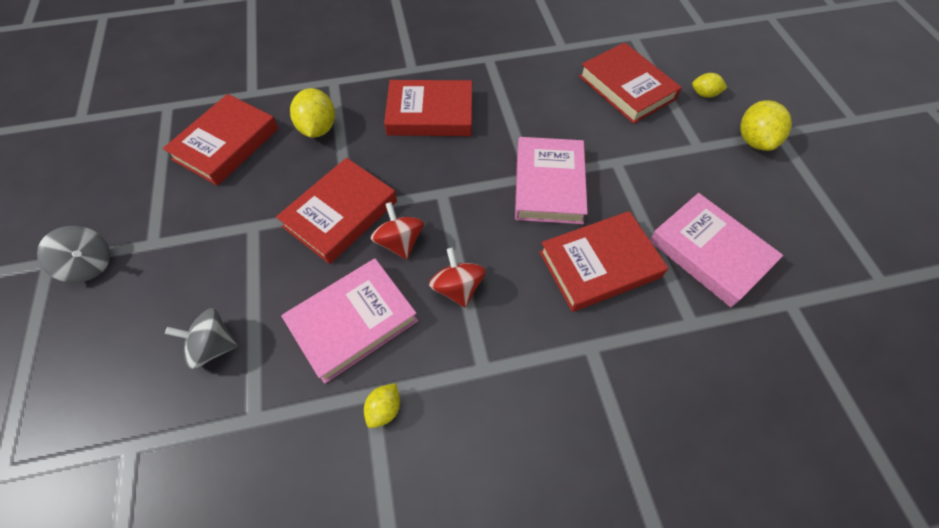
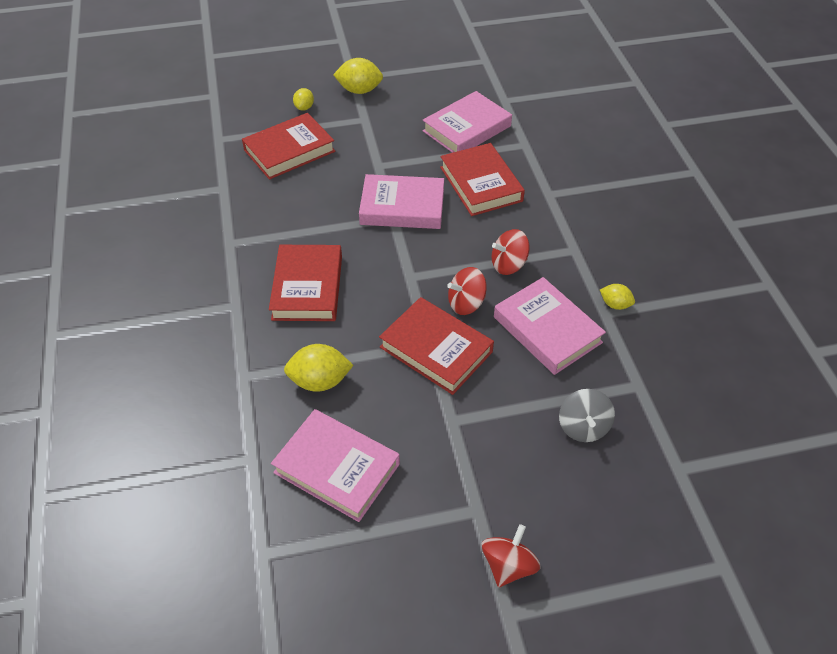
camera: 90 degrees left, 10 degrees down
grey spinning top [37,226,110,283] -> red spinning top [482,524,541,587]
red book [163,94,279,186] -> pink book [271,409,400,522]

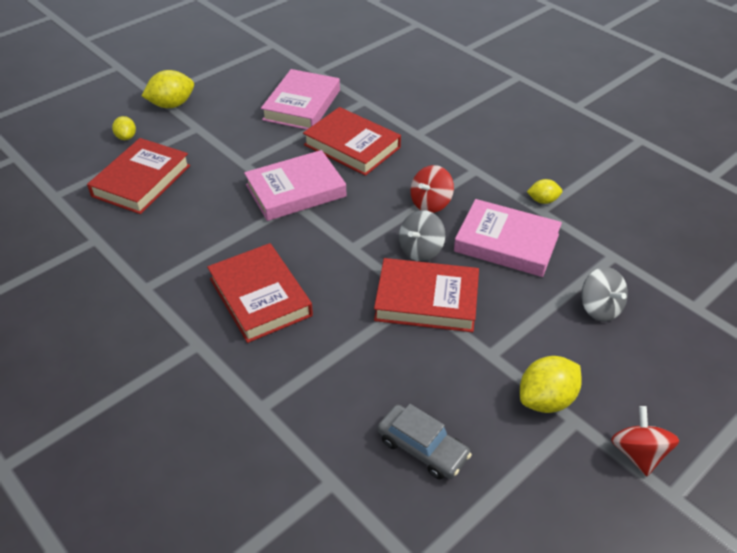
camera: 30 degrees left, 5 degrees down
pink book [271,409,400,522] -> grey car [377,404,472,479]
yellow lemon [284,344,354,392] -> yellow lemon moved to [520,356,582,413]
red spinning top [447,267,487,315] -> grey spinning top [399,210,445,261]

